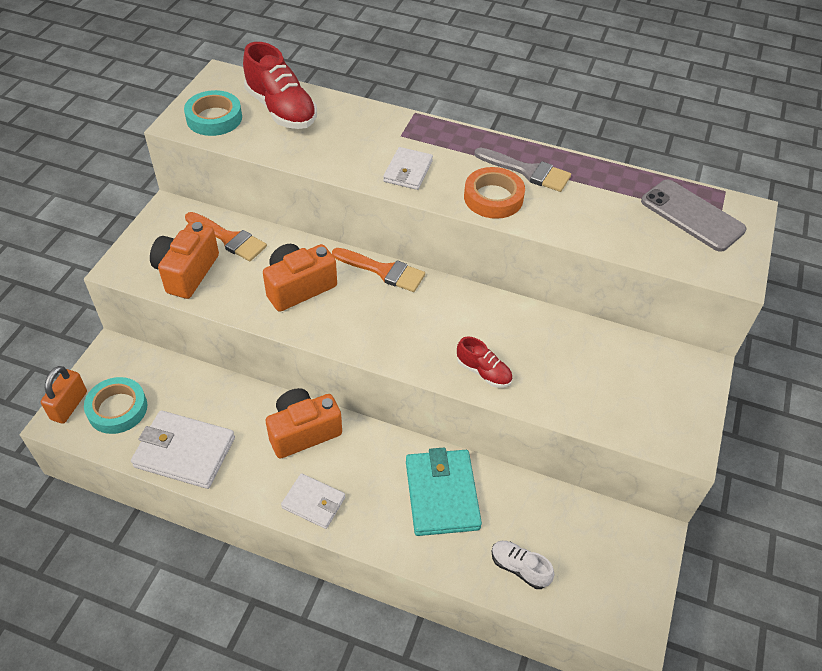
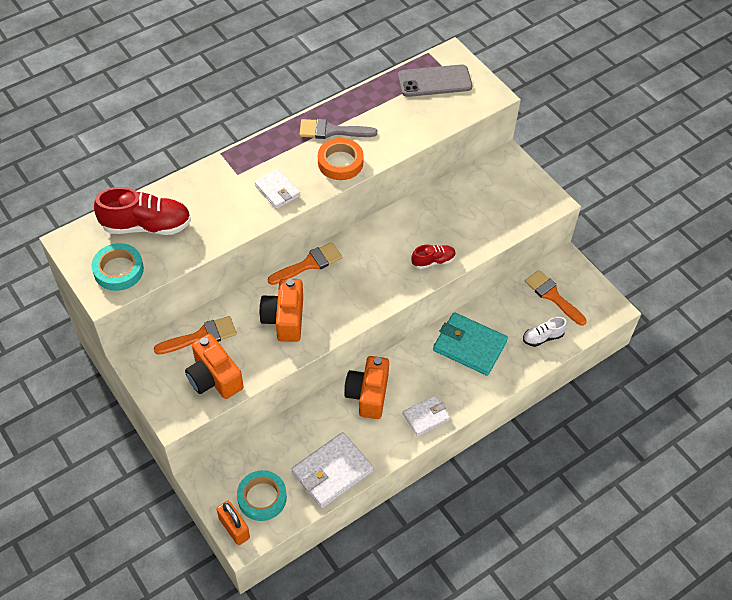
camera: 55 degrees left, 5 degrees up
grey brush [474,148,571,192] -> grey brush turned 150 degrees counterclockwise [300,119,377,139]
none -> orange brush [525,270,587,326]

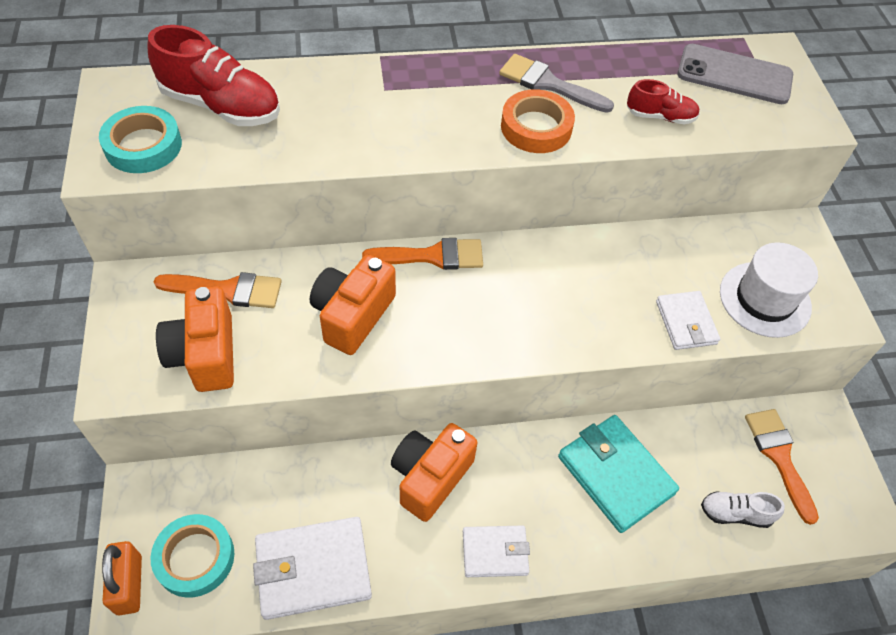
camera: 25 degrees right, 0 degrees up
white wallet [255,169,300,209] -> white wallet moved to [656,291,720,350]
red shoe [411,245,456,269] -> red shoe moved to [627,79,700,125]
none -> white hat [720,242,818,338]

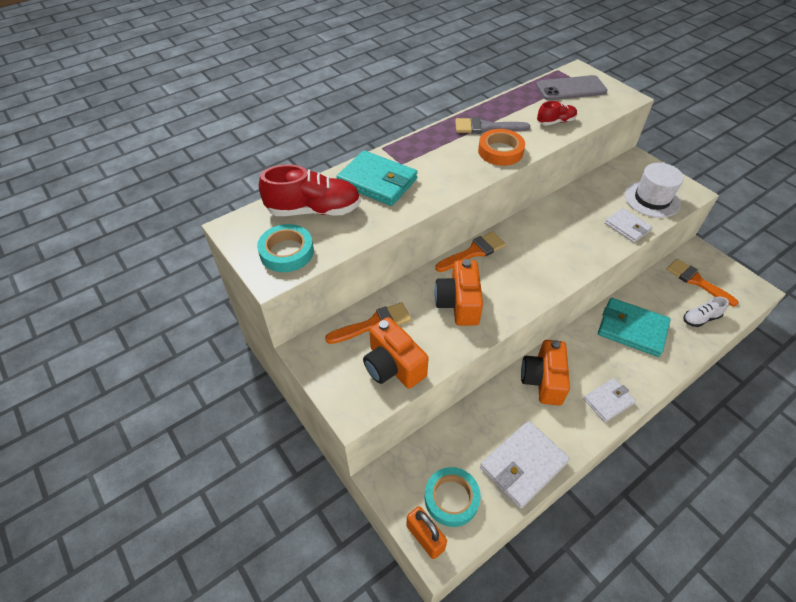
camera: 25 degrees left, 5 degrees down
none -> turquoise wallet [336,150,418,206]

